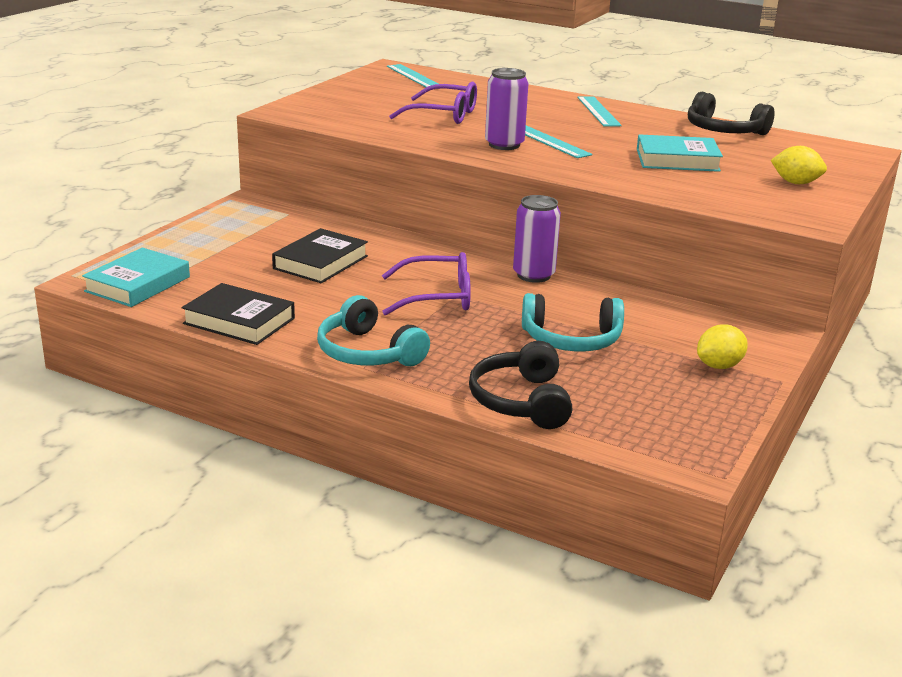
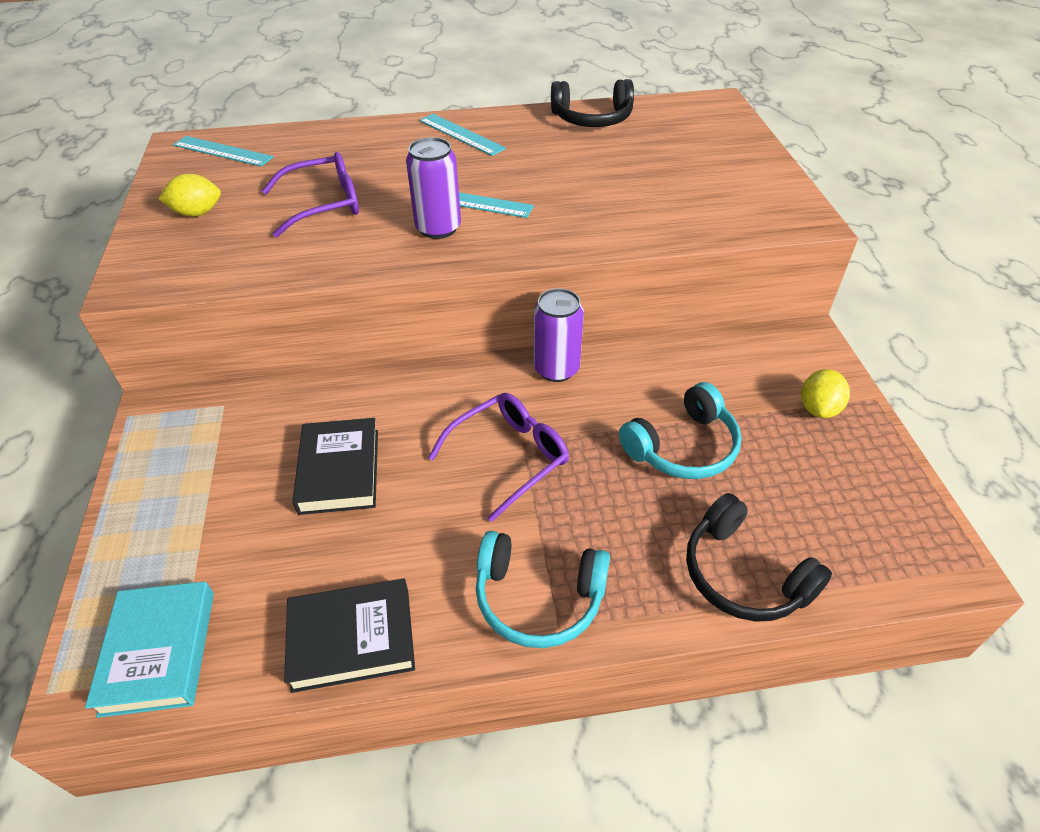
camera: 35 degrees left, 20 degrees up
turquoise book [637,134,723,172] -> none
yellow lemon [771,146,827,184] -> yellow lemon moved to [159,173,221,217]

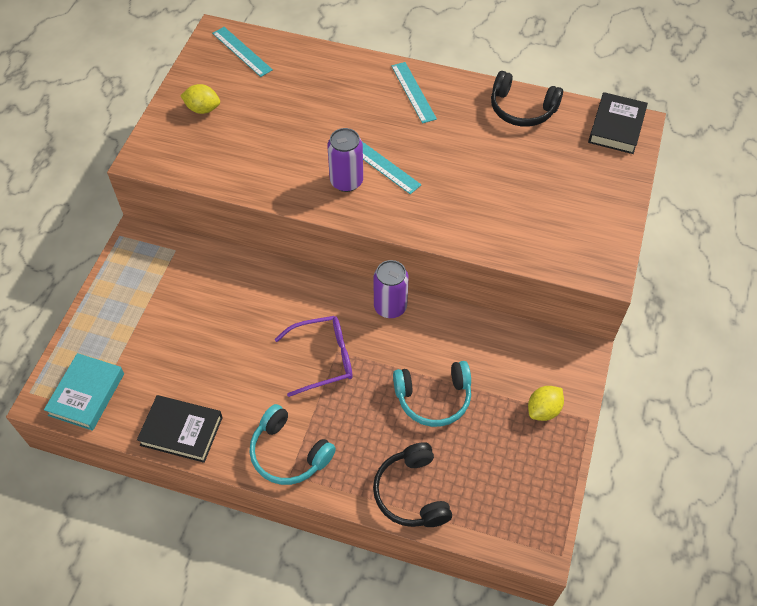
camera: 25 degrees right, 10 degrees up
purple glasses [262,152,359,238] -> none
black book [293,418,378,515] -> black book moved to [588,92,648,154]

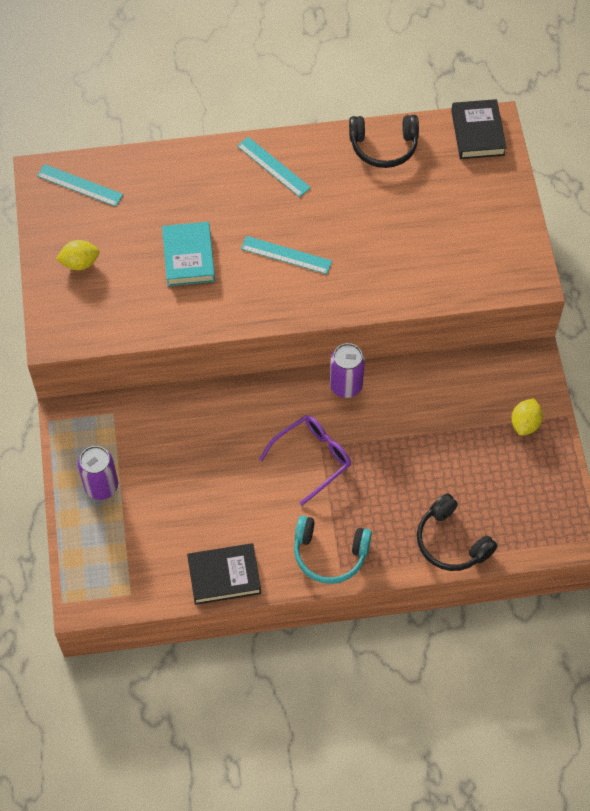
camera: 25 degrees left, 5 degrees up
turquoise book [44,353,124,431] -> turquoise book moved to [162,222,215,286]
purple can [327,128,363,192] -> purple can moved to [78,446,118,500]
turquoise headphones [393,361,471,427] -> none

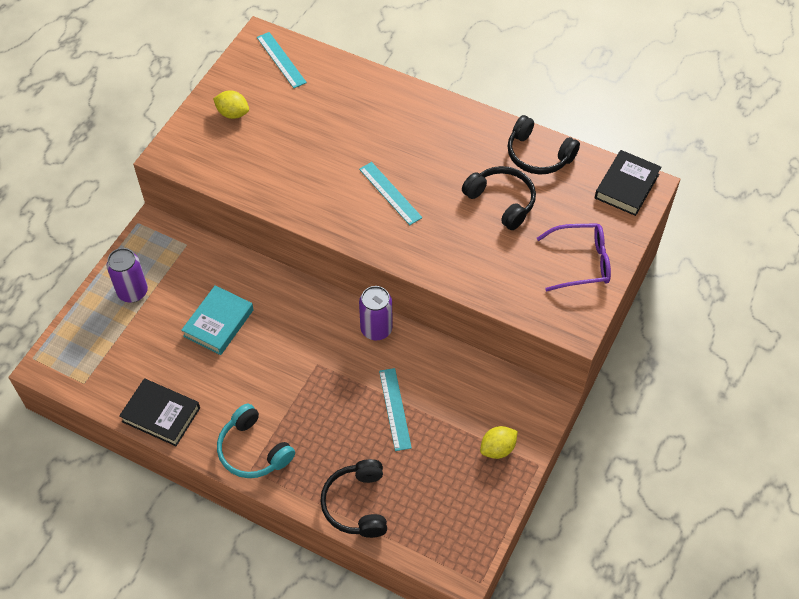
camera: 35 degrees right, 5 degrees down
turquoise book [162,222,215,286] -> turquoise book moved to [181,285,254,355]
turquoise ruler [237,137,311,197] -> turquoise ruler moved to [379,368,412,451]
purple glasses [259,415,351,506] -> purple glasses moved to [537,223,611,291]
none -> black headphones [462,166,536,230]

